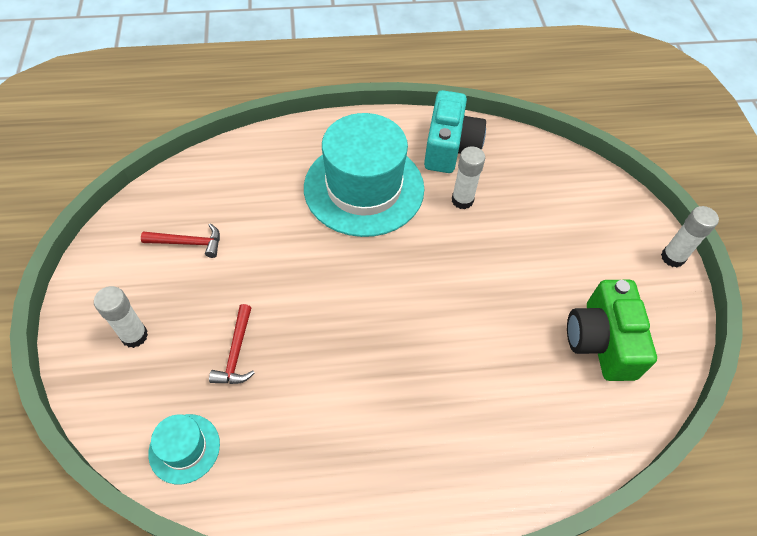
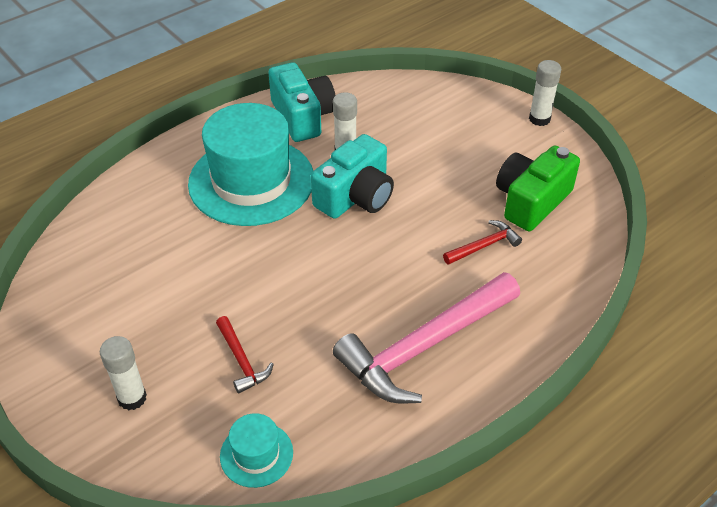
camera: 30 degrees left, 10 degrees down
red hammer [141,223,220,258] -> red hammer moved to [443,220,522,265]
green camera [567,280,657,381] -> green camera turned 75 degrees clockwise [496,145,580,231]
none -> turquoise camera [311,134,394,219]
none -> pink hammer [333,272,520,403]

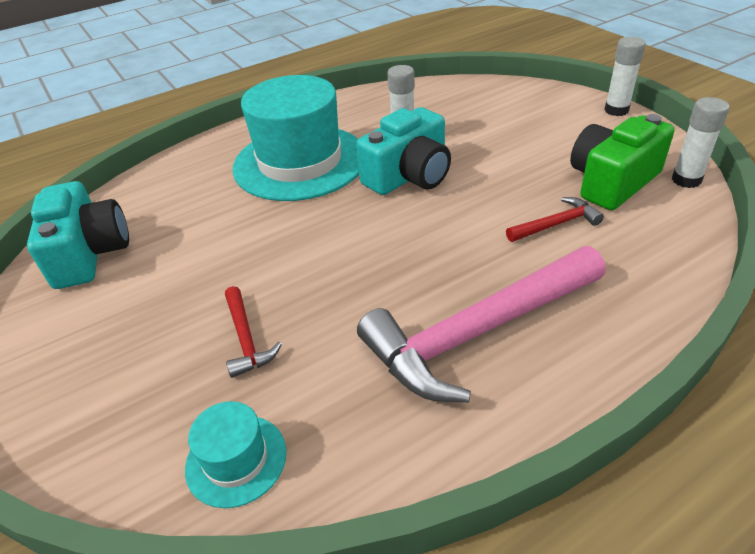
camera: 10 degrees right, 5 degrees down
white glue stick [100,336,147,411] -> white glue stick moved to [672,97,730,188]
turquoise camera [268,62,336,142] -> turquoise camera moved to [27,181,129,289]

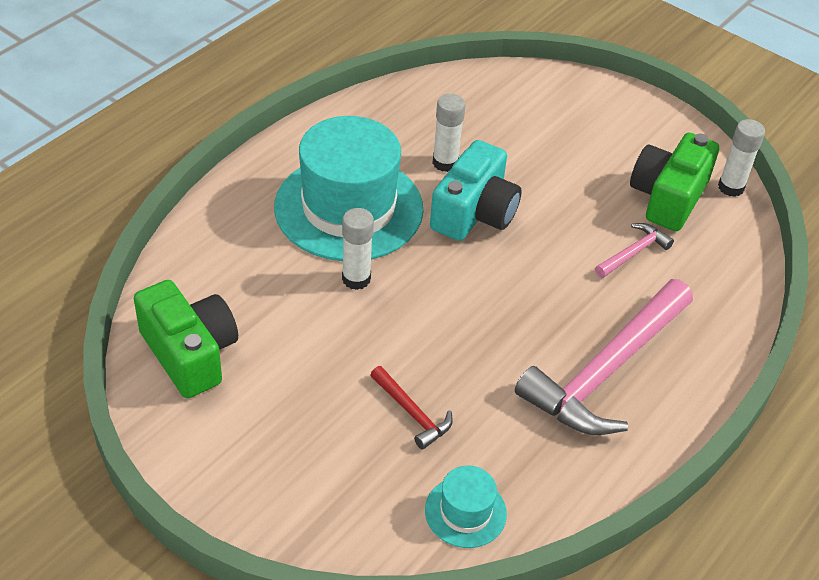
camera: 25 degrees left, 5 degrees up
turquoise camera [27,181,129,289] -> green camera [134,280,238,398]
red hammer [506,197,604,242] -> pink hammer [595,223,674,278]
white glue stick [604,37,646,116] -> white glue stick moved to [342,208,374,290]

